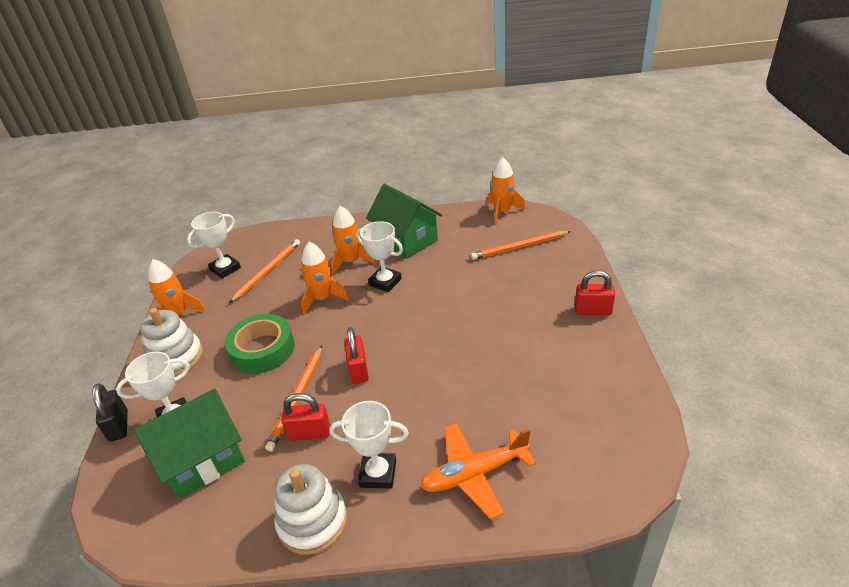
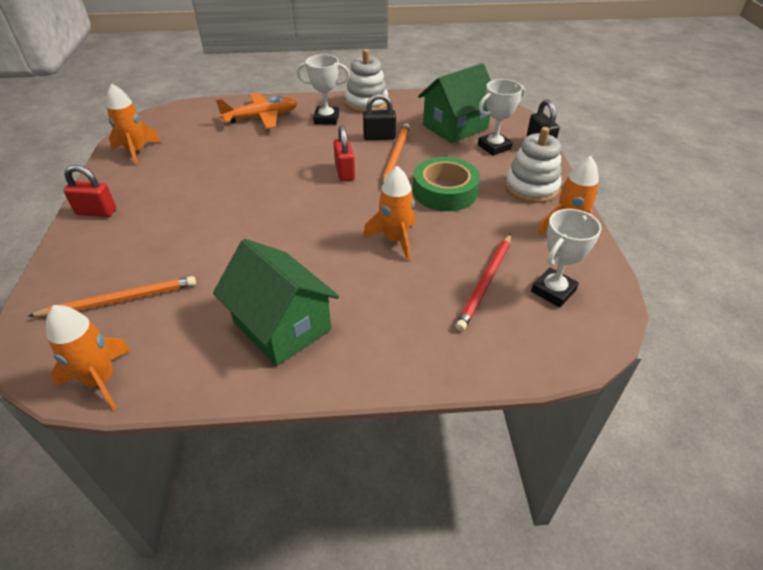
camera: 175 degrees right, 5 degrees up
orange pencil [229,239,300,303] -> red pencil [455,234,511,331]
red padlock [281,393,330,441] -> black padlock [363,93,396,140]
orange rocket [331,206,375,274] -> orange rocket moved to [106,84,161,166]
white trophy [356,221,403,292] -> none

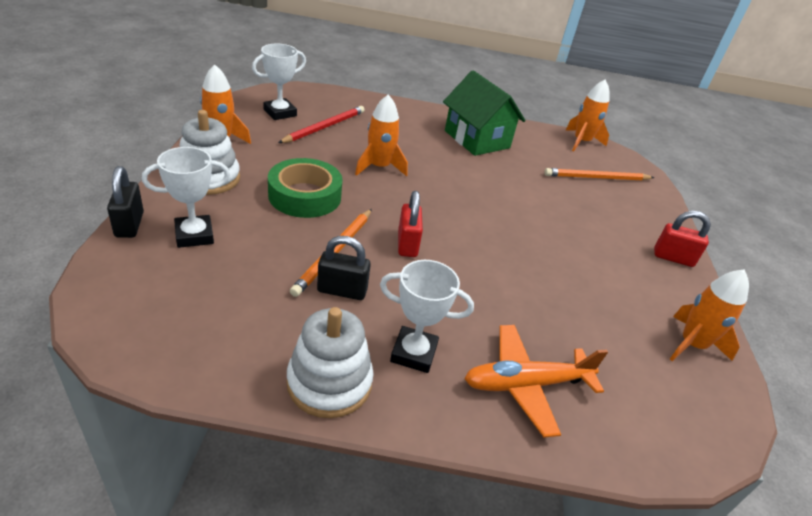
camera: 175 degrees left, 5 degrees down
green house [418,63,491,143] -> none

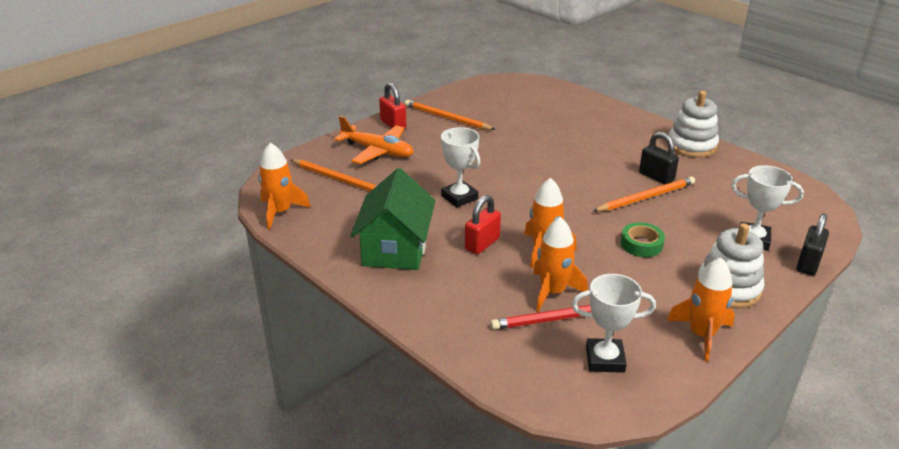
camera: 135 degrees left, 5 degrees down
green tape [268,158,343,218] -> green tape [621,222,665,257], size x0.59
white trophy [380,260,474,373] -> white trophy moved to [441,127,480,208]
red padlock [398,191,423,257] -> red padlock moved to [465,195,501,254]
orange plane [464,325,608,437] -> orange plane moved to [334,116,414,164]
orange rocket [670,269,749,361] -> orange rocket moved to [533,217,588,312]
none -> orange pencil [405,100,495,130]

